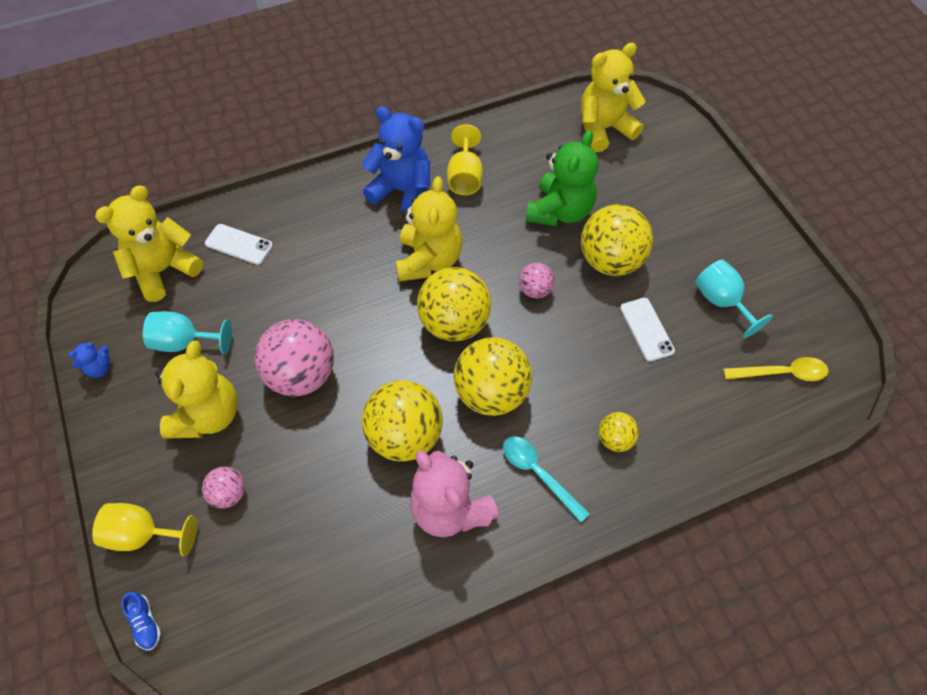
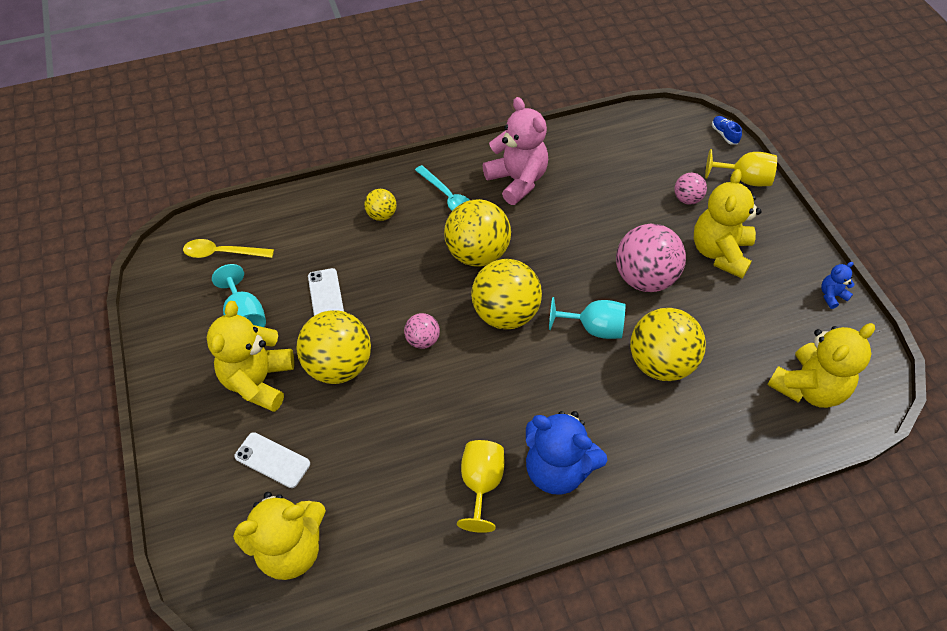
camera: 175 degrees left, 5 degrees down
turquoise goblet [143,311,232,355] -> turquoise goblet moved to [549,297,626,339]
white phone [205,224,273,265] -> white phone moved to [234,432,310,488]
yellow ball [362,380,443,462] -> yellow ball moved to [630,308,706,381]
yellow teddy bear [396,176,462,282] -> yellow teddy bear moved to [207,301,294,412]
green teddy bear [526,130,599,226] -> none

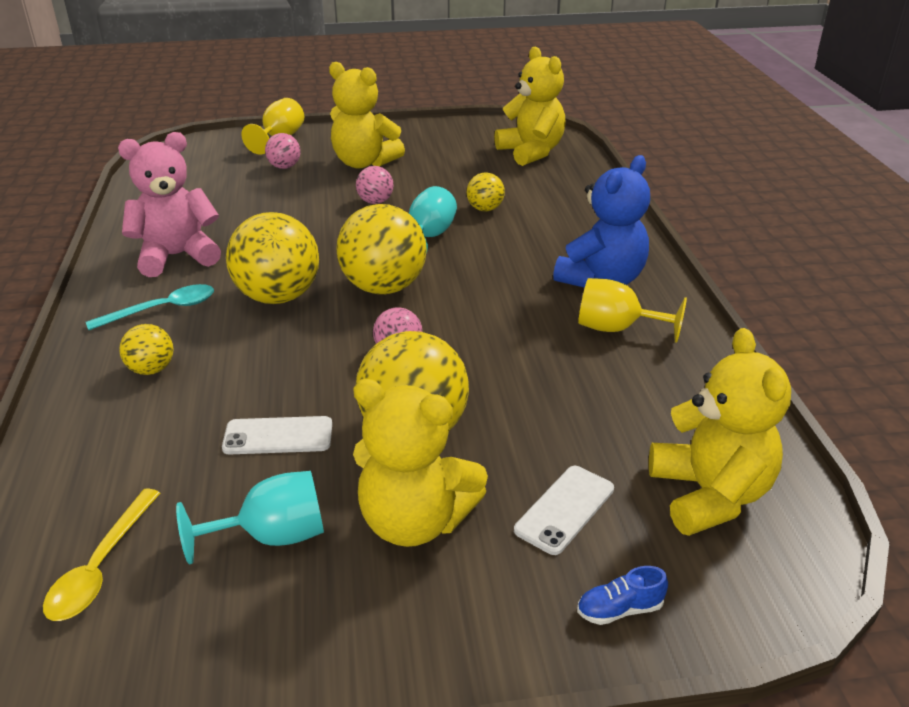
camera: 80 degrees left, 20 degrees down
pink ball [616,224,686,292] -> pink ball [356,166,394,204], size x0.50
yellow ball [630,308,706,381] -> yellow ball [467,173,505,211], size x0.50
blue shoe [712,116,742,145] -> blue shoe moved to [577,566,668,625]
blue teddy bear [821,262,855,309] -> none

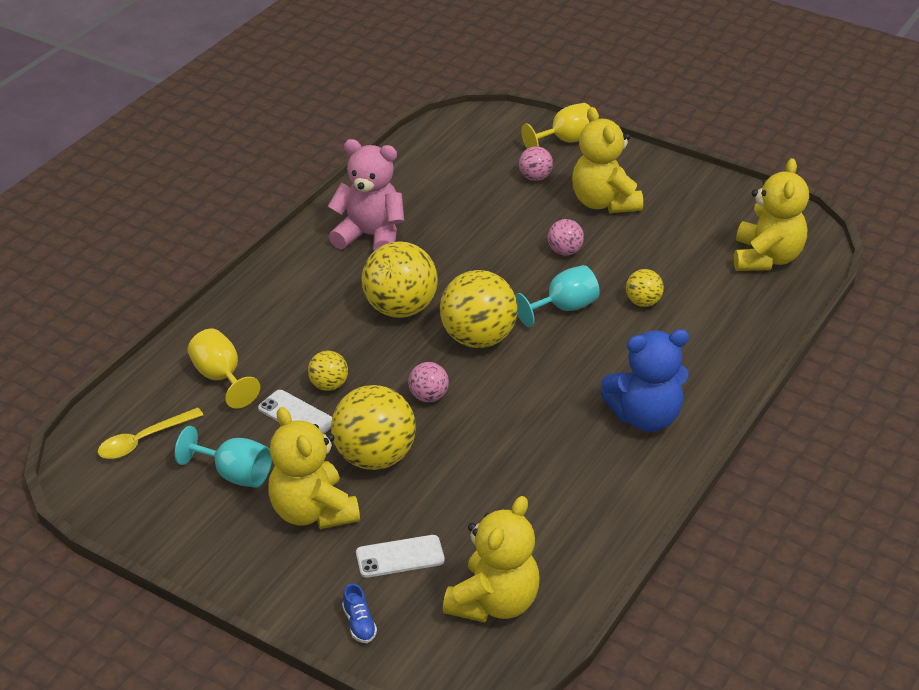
camera: 40 degrees right, 5 degrees up
turquoise spoon [86,284,214,330] -> none
yellow ball [119,324,174,375] -> yellow ball moved to [308,351,348,391]
blue shoe [577,566,668,625] -> blue shoe turned 135 degrees counterclockwise [342,583,377,643]
yellow goblet [578,278,687,343] -> yellow goblet moved to [188,329,260,409]

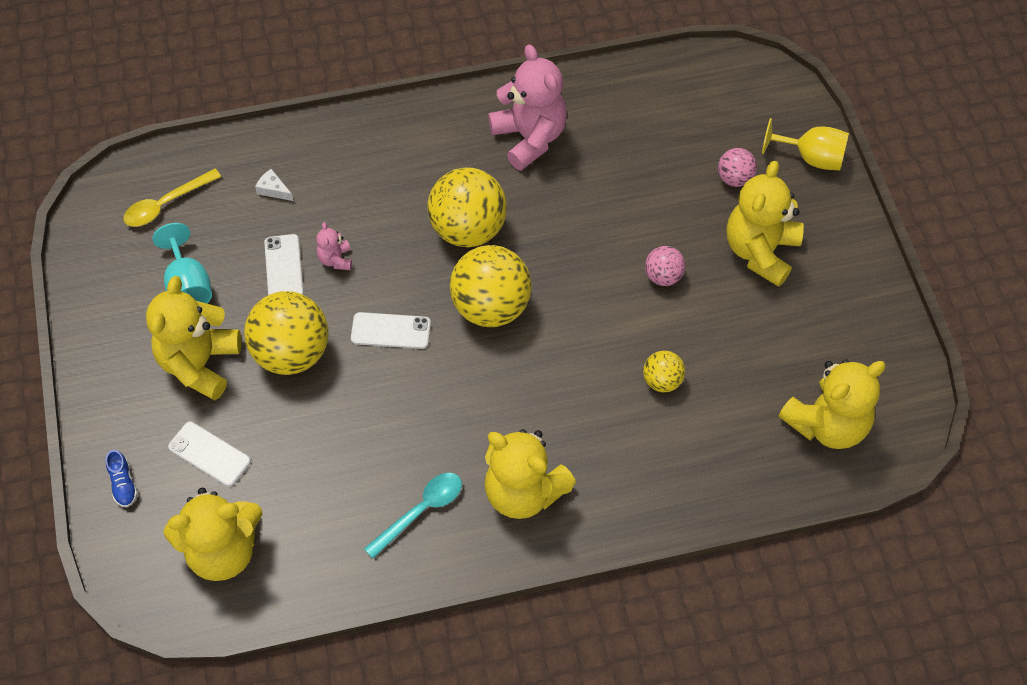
camera: 45 degrees right, 20 degrees up
yellow spoon [98,407,203,459] -> yellow spoon turned 45 degrees counterclockwise [123,169,221,227]
yellow goblet [188,329,260,409] -> white cheese [255,169,294,201]
yellow ball [308,351,348,391] -> pink teddy bear [316,222,352,270]
blue shoe [342,583,377,643] -> blue shoe turned 45 degrees counterclockwise [106,450,138,507]
pink ball [408,362,449,402] -> white phone [351,312,431,349]
turquoise goblet [515,265,600,327] -> none
blue teddy bear [601,329,689,432] -> yellow teddy bear [484,429,576,519]
none -> turquoise spoon [364,473,462,558]

